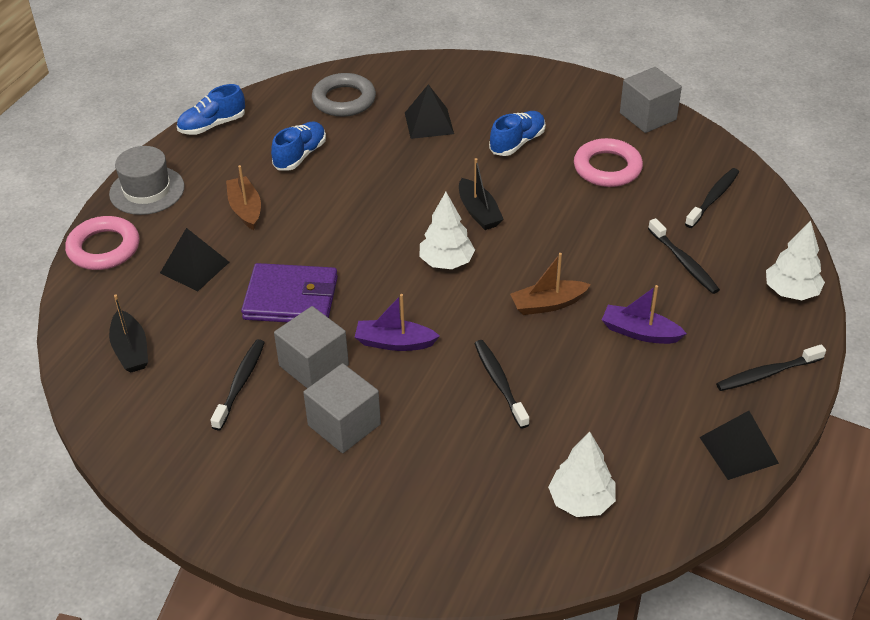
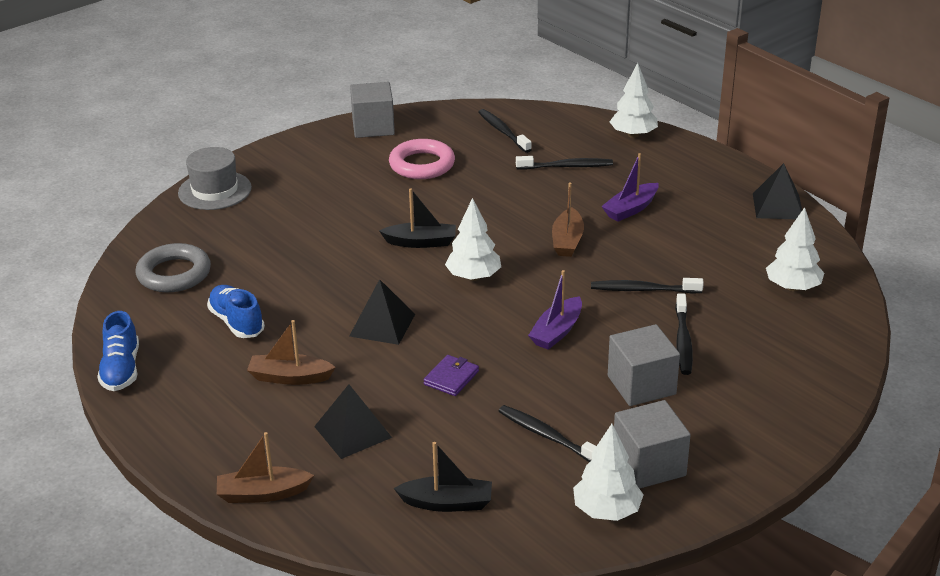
camera: 65 degrees left, 10 degrees down
pink ring [65,216,139,270] -> brown boat [217,432,314,503]
grey hat [109,146,185,215] -> grey hat moved to [178,147,252,210]
purple wallet [241,263,338,322] -> purple wallet [423,355,479,396], size x0.50
grey cube [274,306,349,388] -> grey cube moved to [614,400,691,489]
black pyramid [405,84,454,139] -> black pyramid moved to [349,279,415,345]
blue shoe [489,111,546,156] -> none
black toothbrush [716,344,826,391] -> black toothbrush moved to [675,293,693,375]
none -> white tree [573,424,643,521]

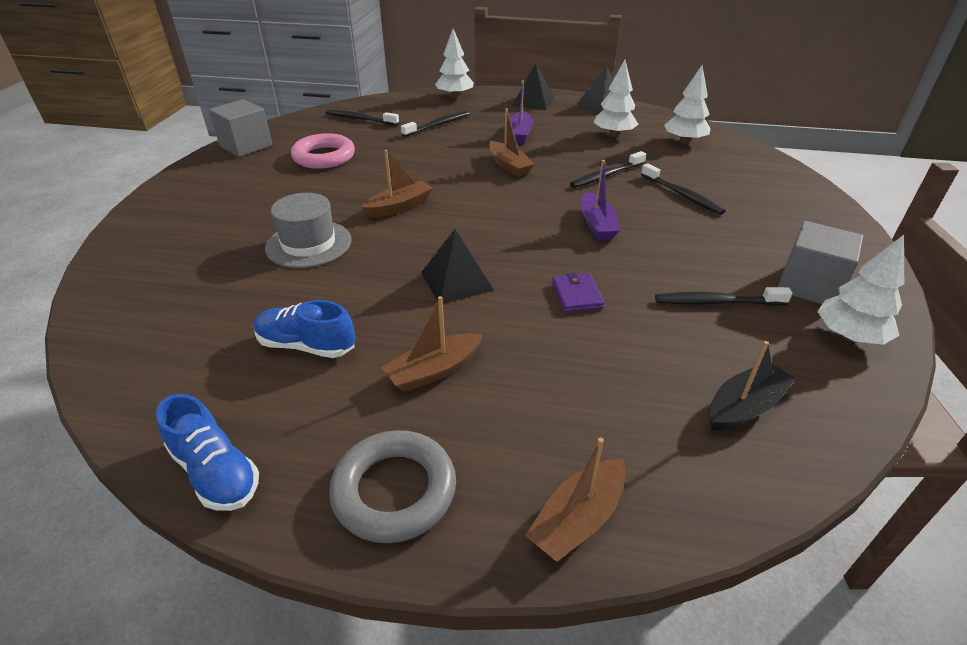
camera: 40 degrees left, 5 degrees up
grey ring [135,243,211,292] -> grey ring moved to [329,430,456,543]
grey hat [178,147,252,210] -> grey hat moved to [265,193,351,268]
black pyramid [314,384,392,459] -> black pyramid moved to [512,63,554,110]
black boat [379,188,456,248] -> brown boat [361,150,433,218]
white tree [445,198,501,281] -> white tree moved to [593,60,639,137]
grey cube [608,324,680,406] -> none

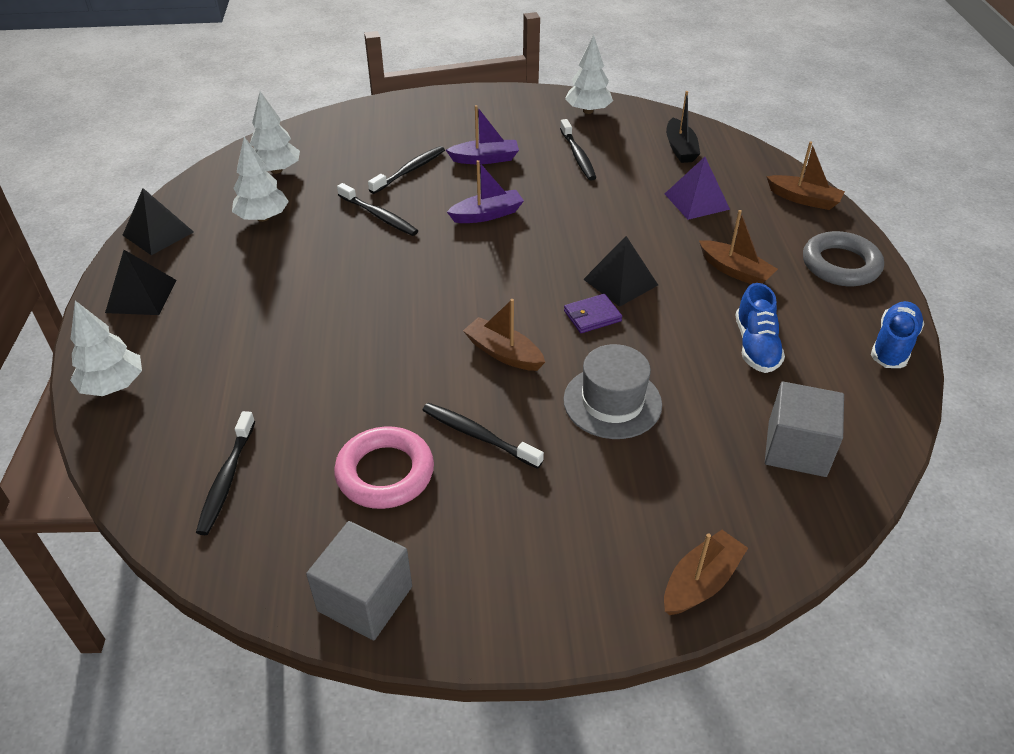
camera: 105 degrees left, 5 degrees up
black toothbrush [401,111,470,137] -> black toothbrush moved to [422,403,544,469]
brown boat [489,108,535,177] -> brown boat moved to [664,530,748,615]
purple boat [510,80,534,144] -> purple boat moved to [446,105,519,164]
purple wallet [552,273,605,312] -> purple wallet moved to [564,294,622,333]
black boat [709,341,796,431] -> black boat turned 135 degrees counterclockwise [666,91,700,163]
grey cube [778,221,863,304] -> grey cube moved to [765,382,844,477]
none -> purple pyramid [665,157,730,220]

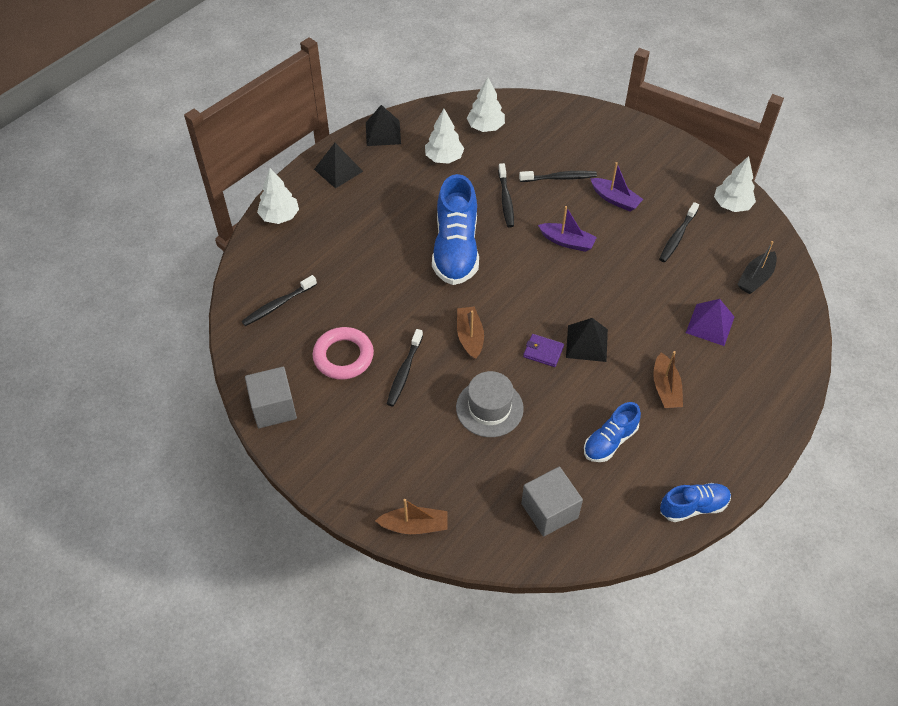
camera: 45 degrees right, 10 degrees up
black toothbrush [422,403,544,469] -> black toothbrush turned 150 degrees counterclockwise [387,329,423,406]
brown boat [766,141,845,210] -> none
grey ring [803,231,884,286] -> none
none -> blue shoe [432,174,479,285]

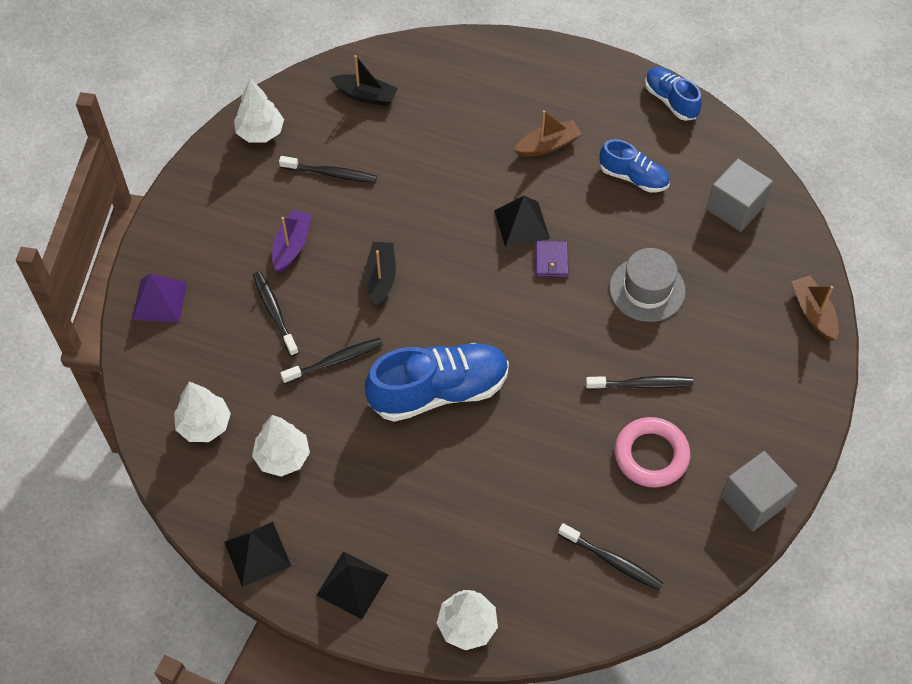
camera: 110 degrees left, 5 degrees up
brown boat [457,306,484,360] -> none
purple boat [538,206,597,252] -> black boat [365,242,396,306]
purple pyramid [686,299,734,346] -> purple pyramid moved to [132,274,187,323]

